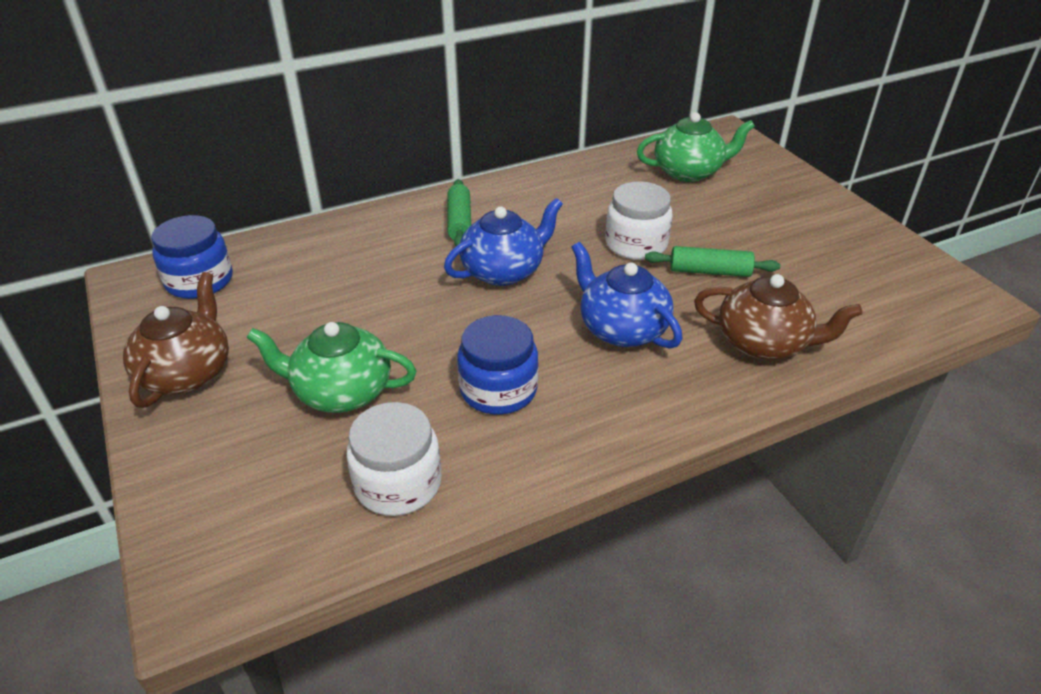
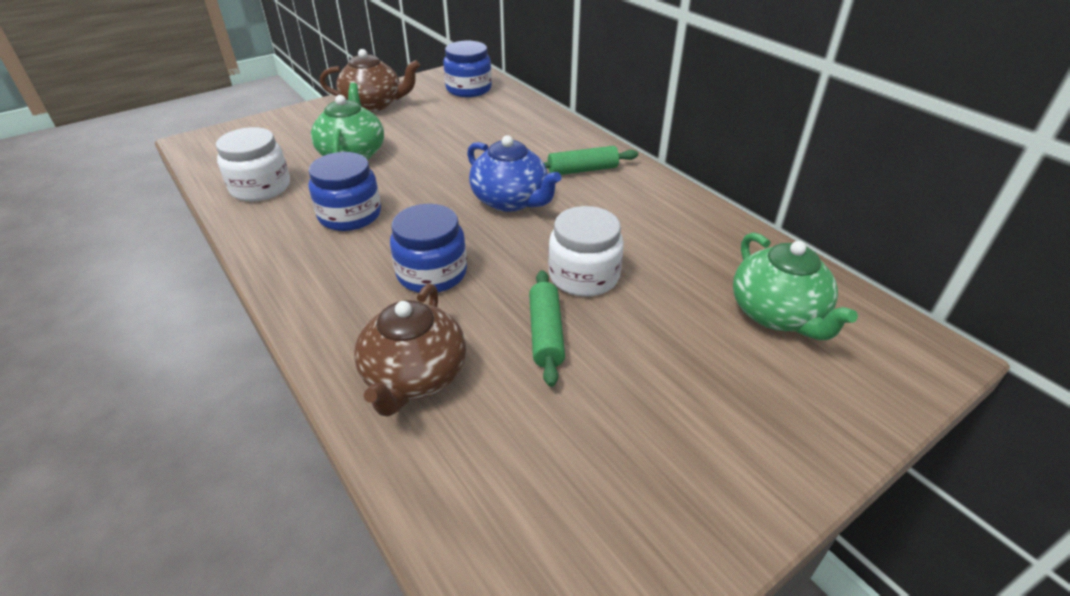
camera: 80 degrees right, 0 degrees up
blue teapot [571,242,682,349] -> blue jar [390,204,467,293]

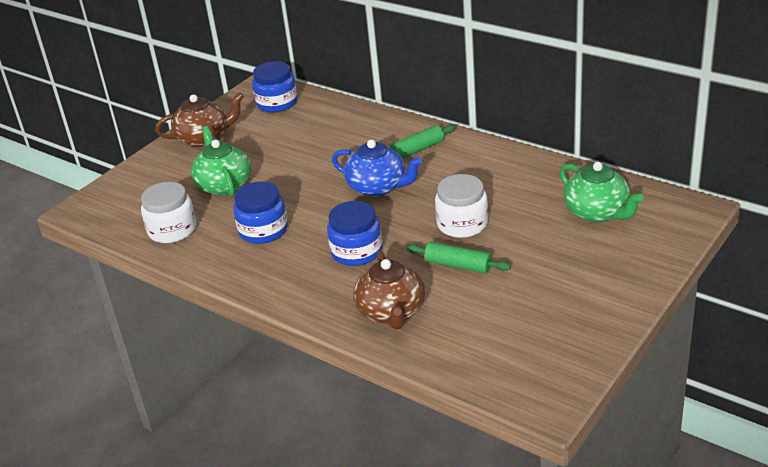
camera: 15 degrees left, 5 degrees down
green rolling pin [529,270,565,387] -> green rolling pin turned 45 degrees counterclockwise [407,242,511,273]

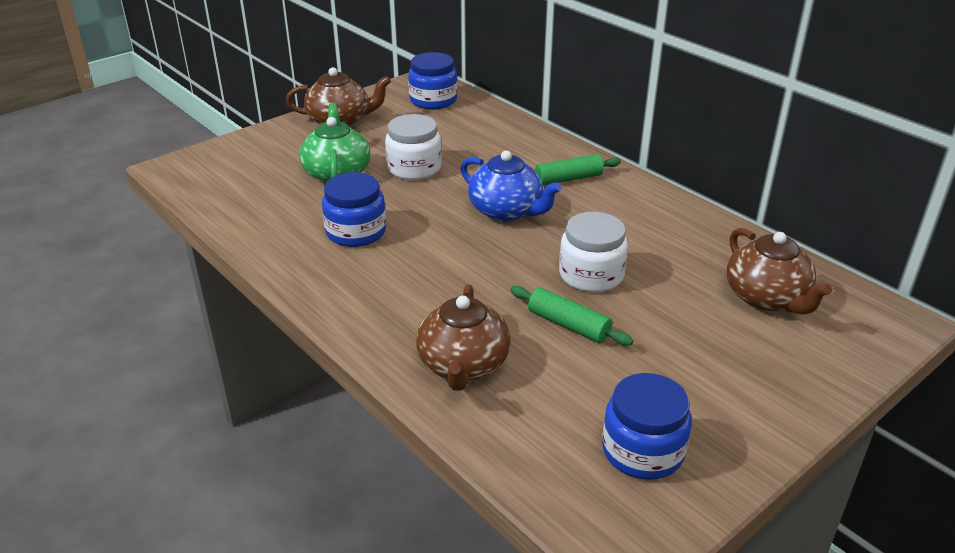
camera: 10 degrees right, 0 degrees up
white jar [141,182,196,243] -> white jar moved to [385,114,442,180]
blue jar [327,201,382,266] -> blue jar moved to [602,373,692,480]
green teapot [560,162,644,223] -> brown teapot [727,228,832,314]

